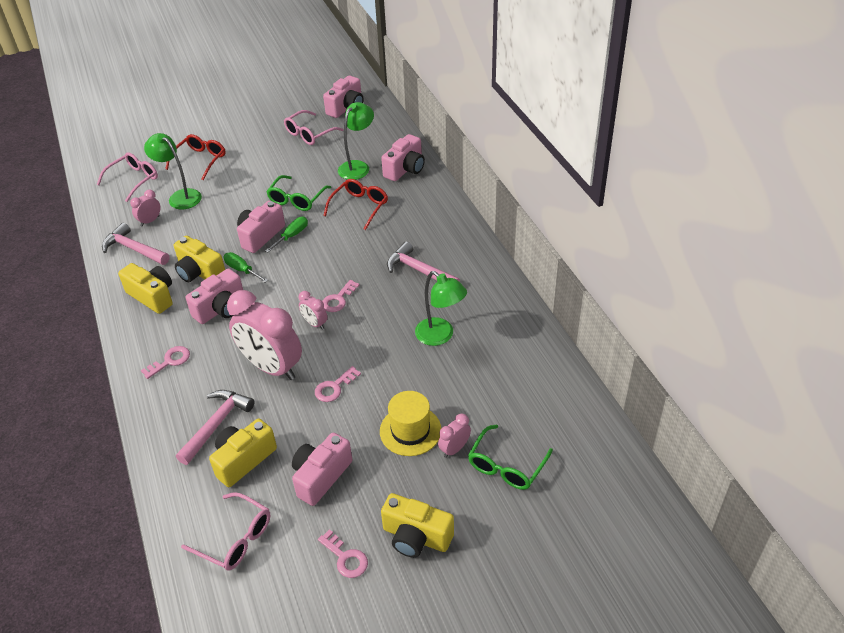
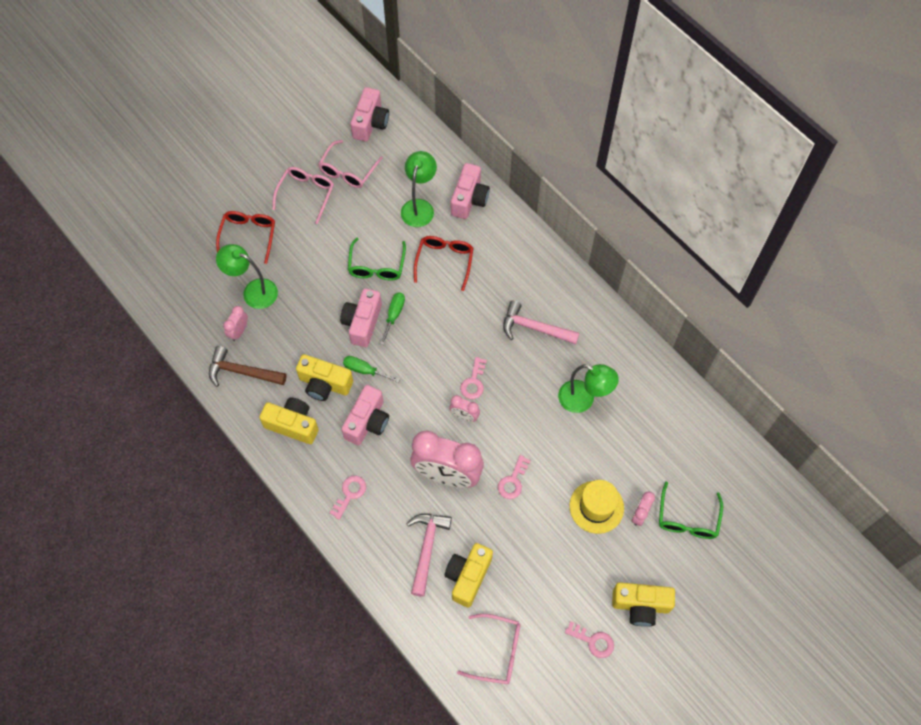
camera: 20 degrees left, 20 degrees up
pink glasses [97,152,158,202] -> pink glasses moved to [272,167,334,224]
pink hammer [102,223,169,265] -> brown hammer [209,346,287,387]
pink camera [292,433,352,506] -> none

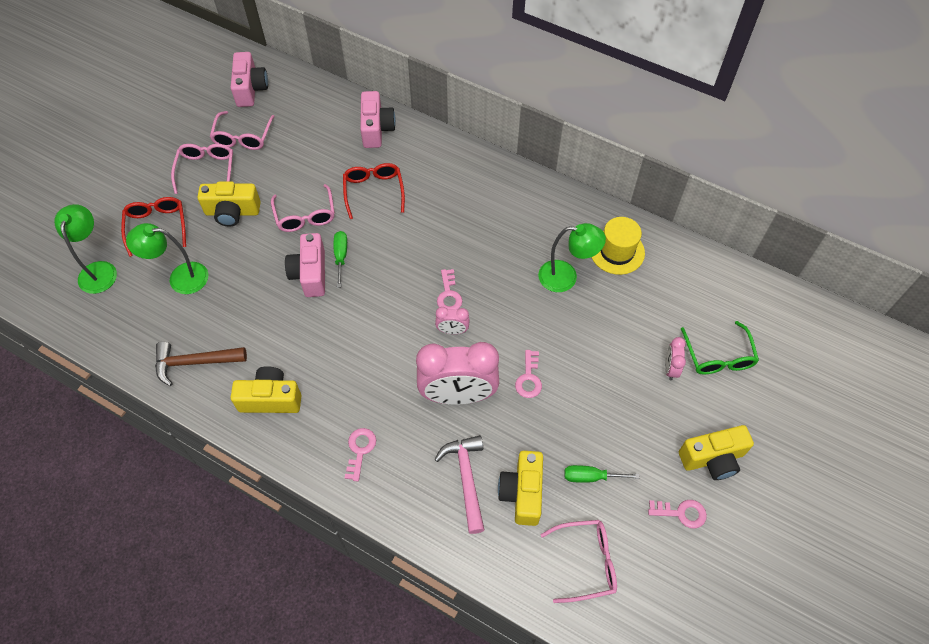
camera: 20 degrees left, 5 degrees down
pink clock [223,306,248,341] -> none
yellow camera [296,354,353,401] -> yellow camera moved to [198,181,261,227]
pink camera [341,385,389,445] -> none
green screwdriver [343,356,400,383] -> green screwdriver moved to [564,465,640,483]
green glasses [348,237,406,280] -> pink glasses [271,184,335,232]
green lamp [401,151,437,227] -> green lamp moved to [54,204,117,294]
pink hammer [503,301,579,344] -> none
yellow hat [569,480,624,534] -> yellow hat moved to [591,217,645,275]

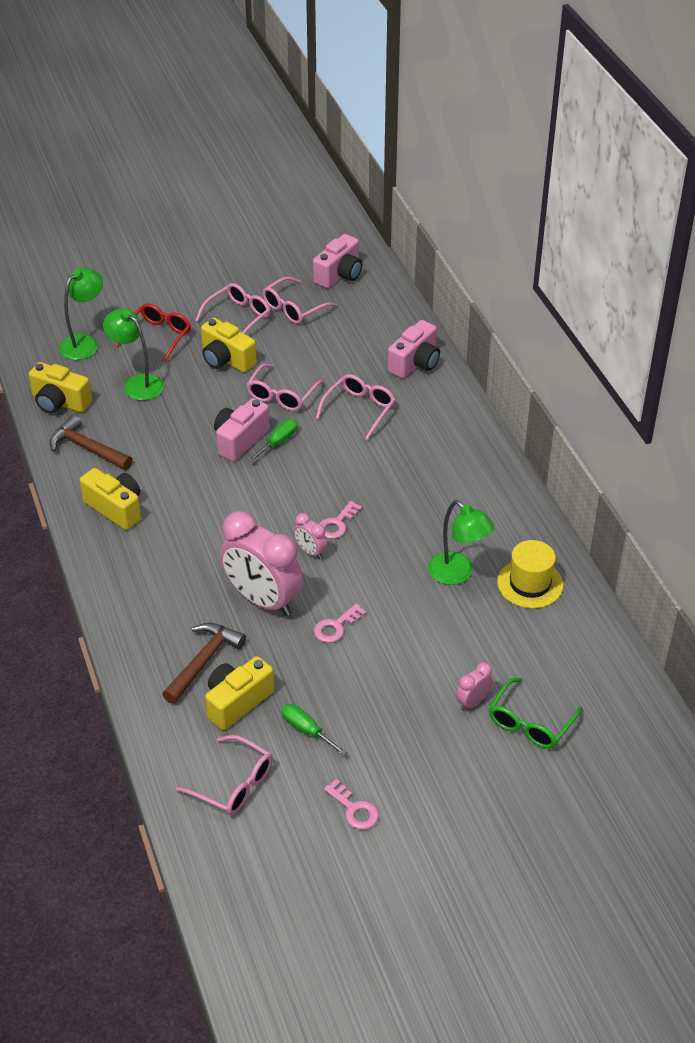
camera: 40 degrees right, 15 degrees down
red glasses [343,163,405,219] -> pink glasses [316,374,396,440]
pink key [345,428,376,481] -> none
pink hammer [434,435,484,534] -> brown hammer [162,623,246,704]
yellow camera [679,425,754,480] -> yellow camera moved to [28,362,92,414]

